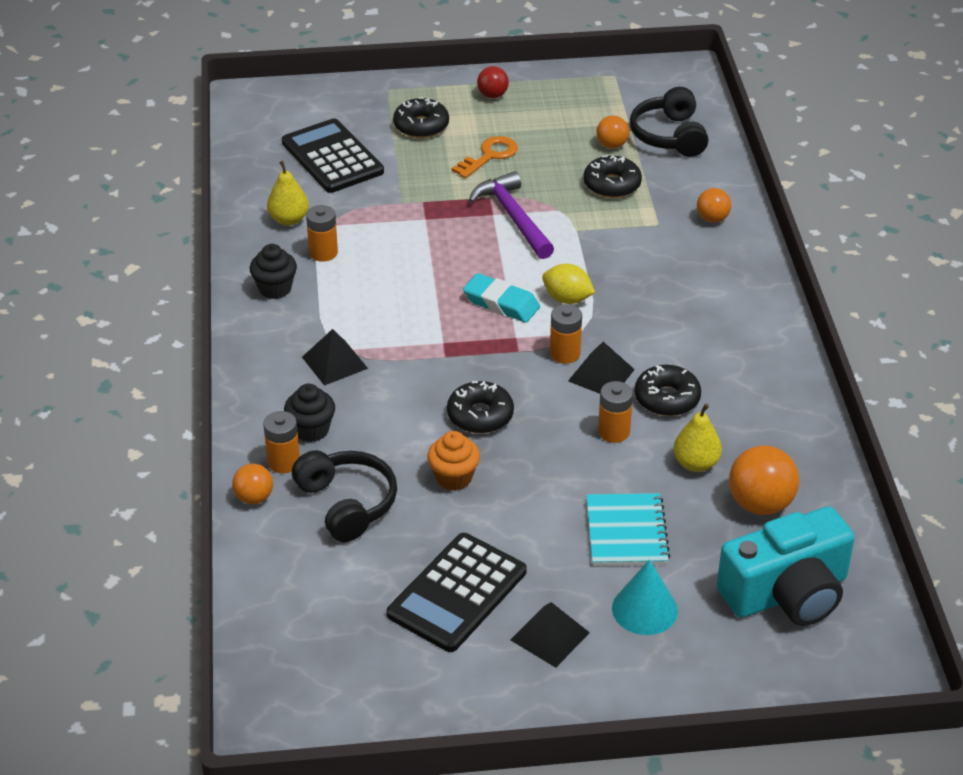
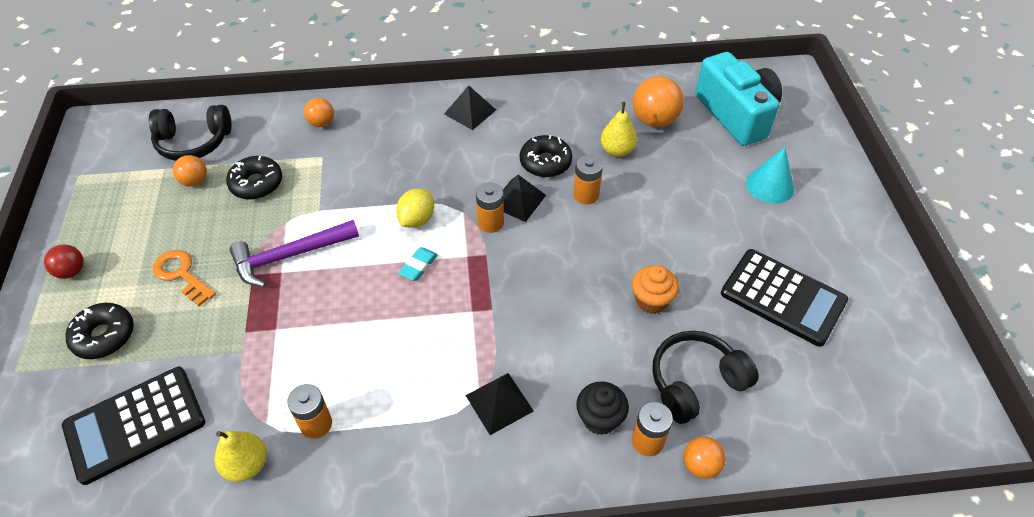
camera: 90 degrees left, 10 degrees up
black cupcake [250,244,297,299] -> none
black donut [447,381,514,433] -> none
turquoise eraser [463,273,540,323] -> turquoise eraser [398,247,438,281], size x0.64
black pyramid [510,602,590,668] -> black pyramid moved to [444,85,496,130]
turquoise notebook [586,493,670,566] -> none

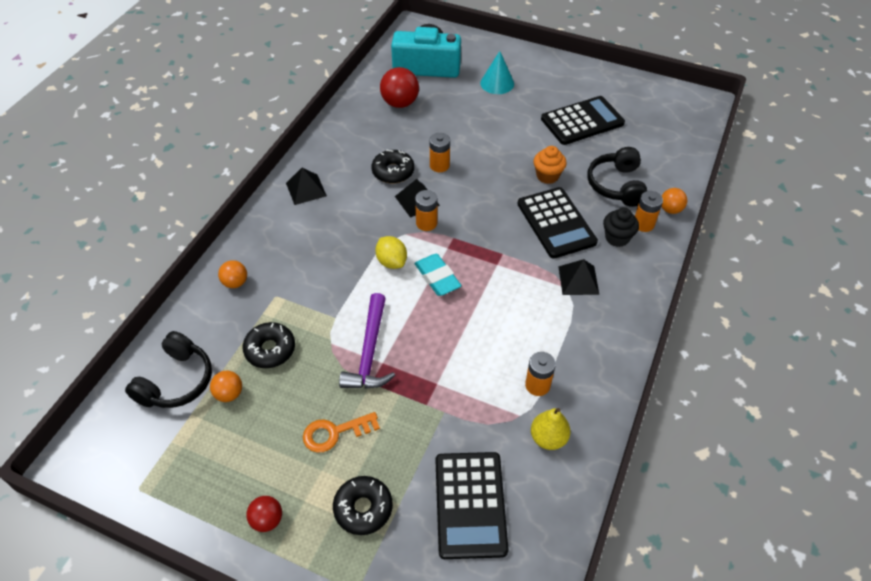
camera: 60 degrees left, 0 degrees up
turquoise eraser [398,247,438,281] -> turquoise eraser [414,254,462,296], size x1.56
yellow pear [601,102,637,157] -> none
orange ball [633,76,684,127] -> red ball [380,67,419,108]
none -> black calculator [518,187,598,259]

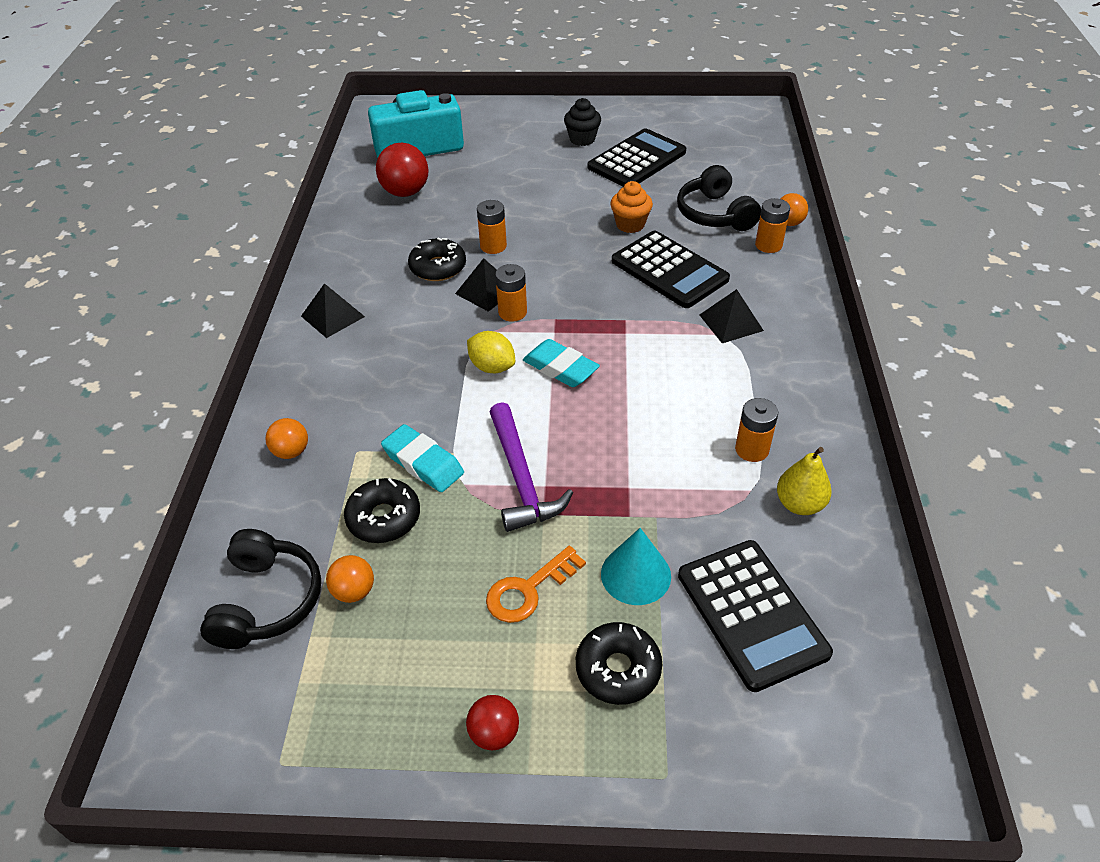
camera: 20 degrees left, 5 degrees down
turquoise cone [480,51,514,94] -> turquoise cone moved to [601,528,671,605]
black cupcake [603,208,639,247] -> black cupcake moved to [564,98,601,146]
none -> turquoise eraser [381,424,464,492]

